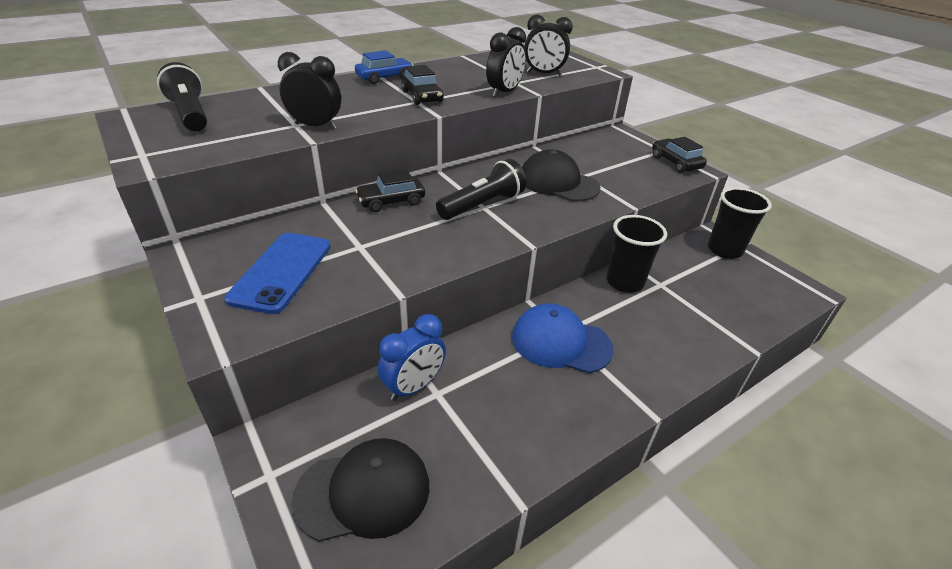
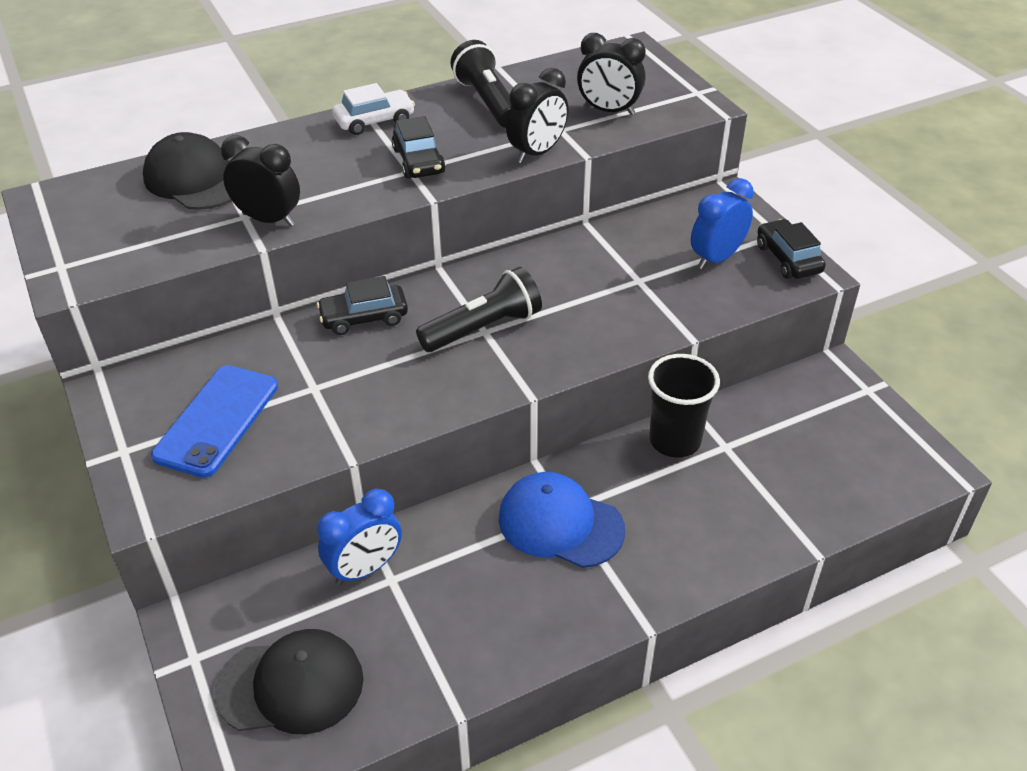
camera: 10 degrees right, 5 degrees up
black flashlight [157,62,207,132] -> black flashlight moved to [450,40,511,128]
blue car [355,50,414,84] -> white car [332,83,415,135]
black cap [522,149,600,201] -> black cap moved to [143,132,232,210]
black cup [708,187,772,259] -> none
none -> blue clock [691,178,754,269]

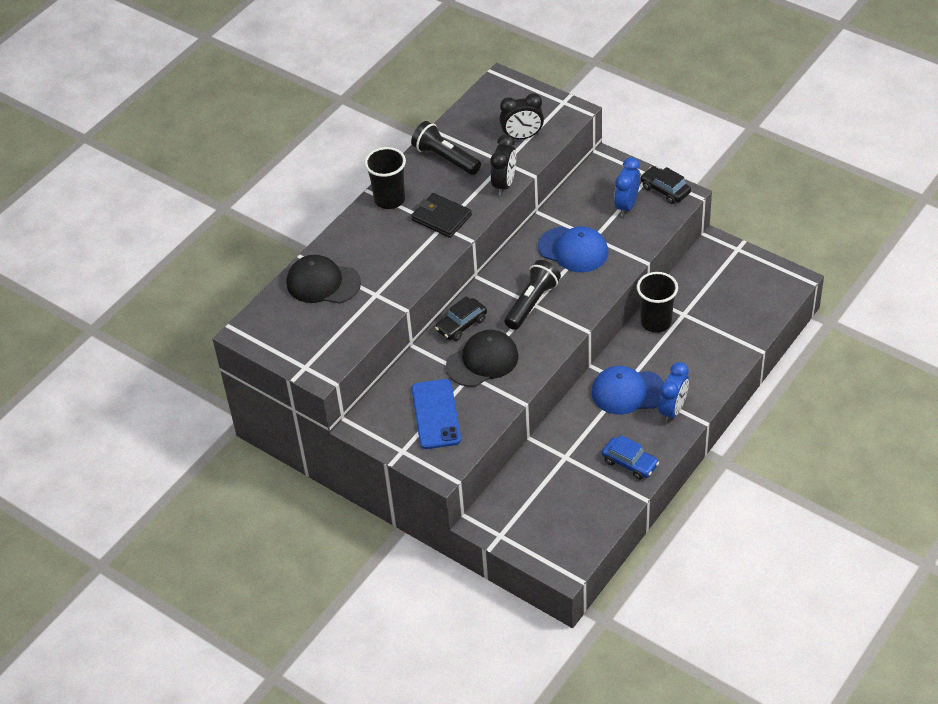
camera: 25 degrees left, 5 degrees up
black cap [214,629,363,734] -> black cap moved to [446,330,519,387]
black clock [221,135,300,226] -> none
blue clock [317,489,402,585] -> blue clock moved to [658,362,689,423]
white car [332,83,415,135] -> black cup [364,147,406,209]
black car [392,116,446,179] -> black wallet [411,193,472,238]
none -> blue cap [538,226,608,272]
none -> blue car [602,435,659,480]

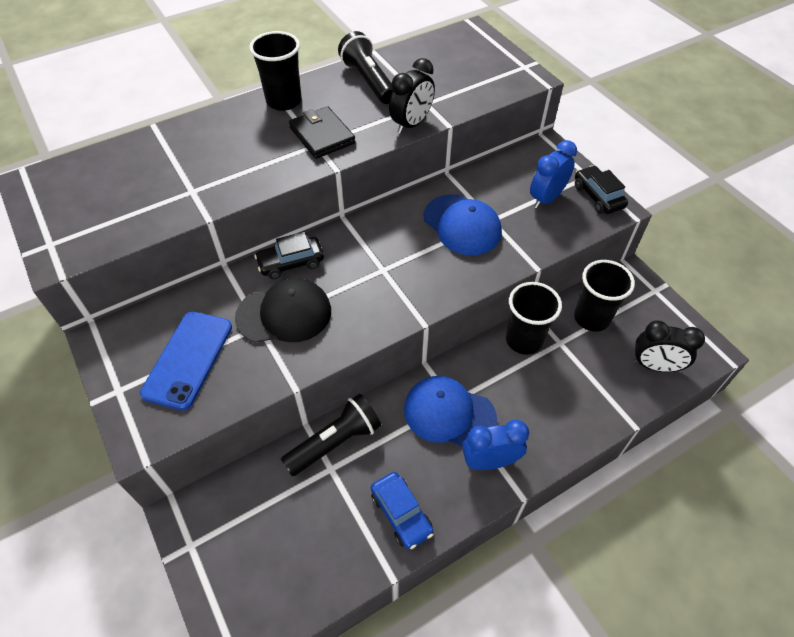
camera: 20 degrees right, 5 degrees up
black cap [287,255,361,304] -> none
black clock [500,93,544,140] -> black clock moved to [633,321,705,372]
black flashlight [504,260,561,330] -> black flashlight moved to [281,393,381,476]
blue clock [658,362,689,423] -> blue clock turned 150 degrees counterclockwise [462,420,529,470]
none -> black cup [574,260,635,332]

